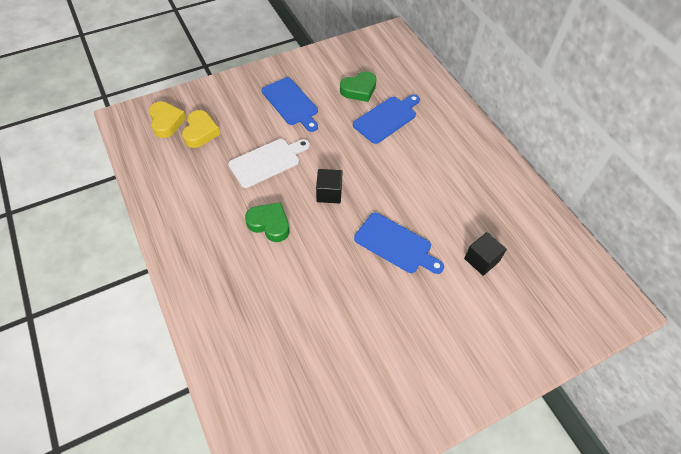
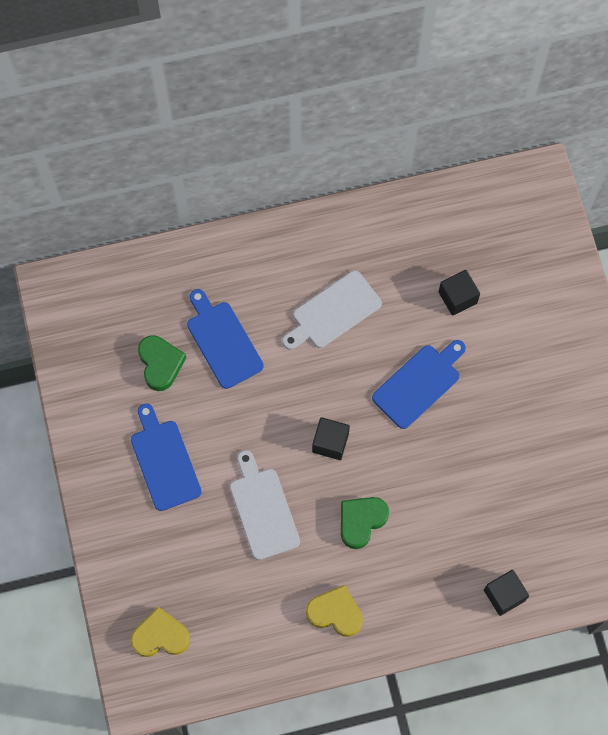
camera: 75 degrees left, 15 degrees up
yellow heart [182,110,220,148] -> yellow heart moved to [306,585,363,637]
blue cutting board [262,77,318,132] -> blue cutting board turned 90 degrees counterclockwise [131,403,202,511]
none -> white cutting board [282,271,382,350]
none -> black cube [484,570,529,616]

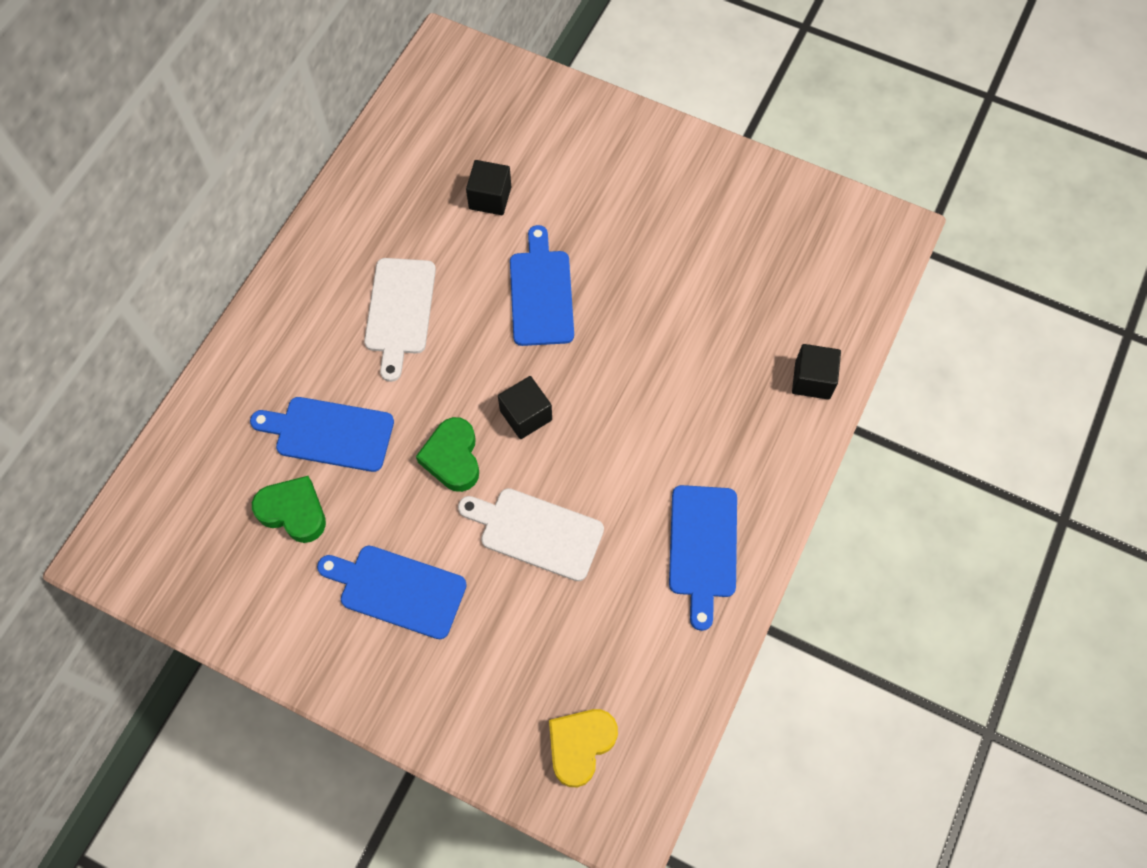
camera: 50 degrees left, 5 degrees down
yellow heart [306,585,363,637] -> blue cutting board [669,485,737,631]
green heart [341,497,389,549] -> green heart moved to [416,417,479,492]

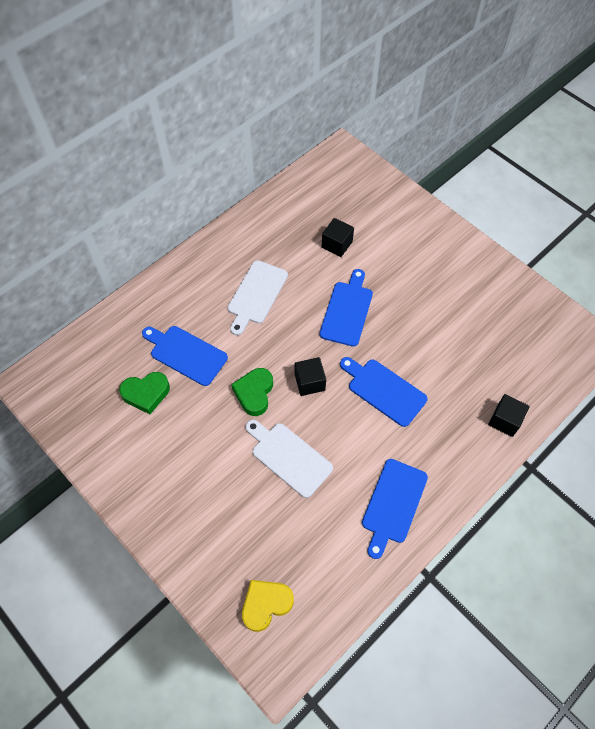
camera: 20 degrees right, 5 degrees down
green heart [252,476,326,543] -> green heart turned 120 degrees clockwise [119,372,170,414]
blue cutting board [317,546,467,639] -> blue cutting board moved to [340,357,428,427]

